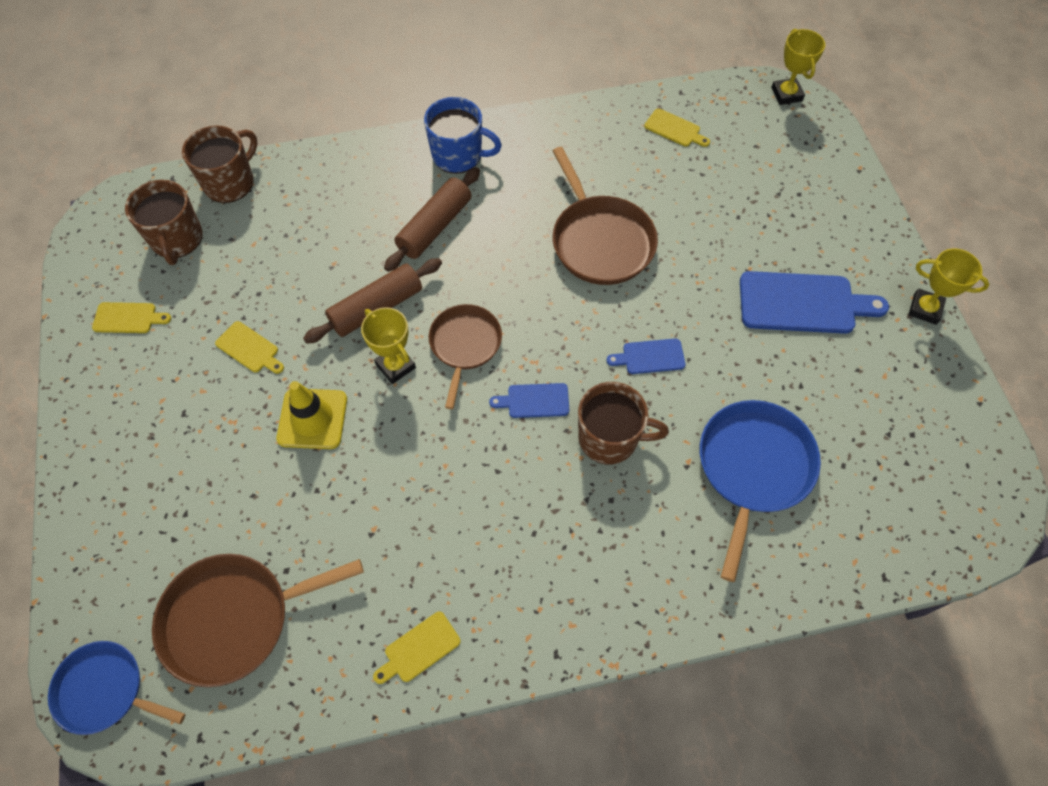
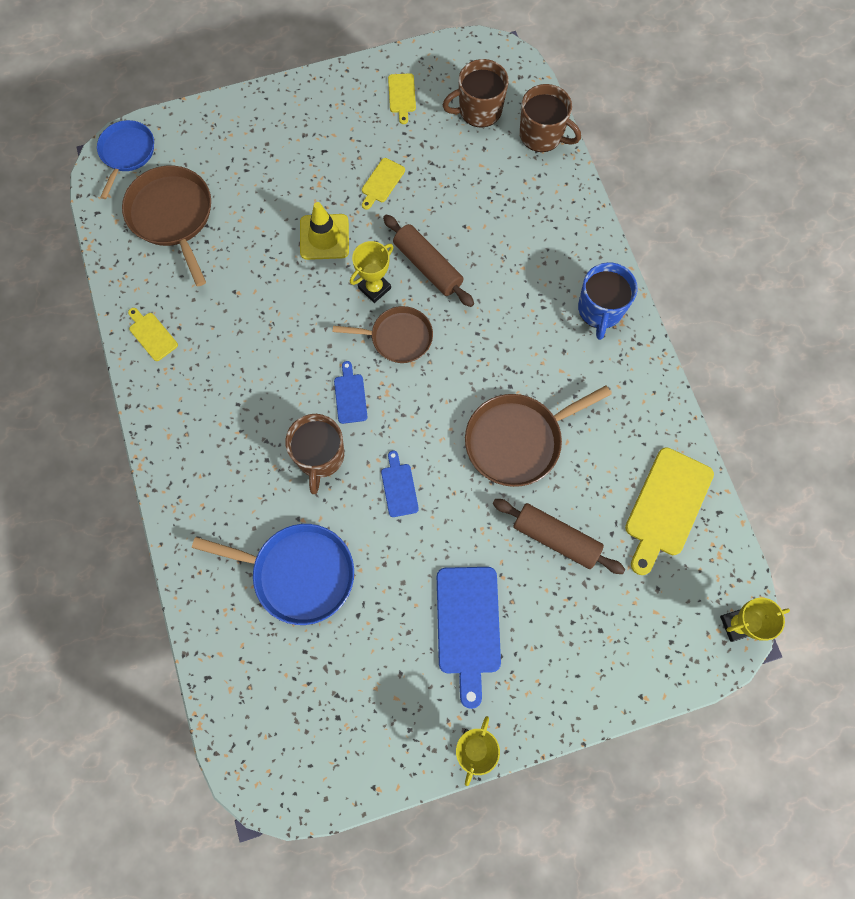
camera: 85 degrees right, 10 degrees up
brown rolling pin [384,167,480,272] -> brown rolling pin moved to [493,499,625,574]
yellow cutting board [644,108,710,147] -> yellow cutting board [625,447,714,575], size x1.95

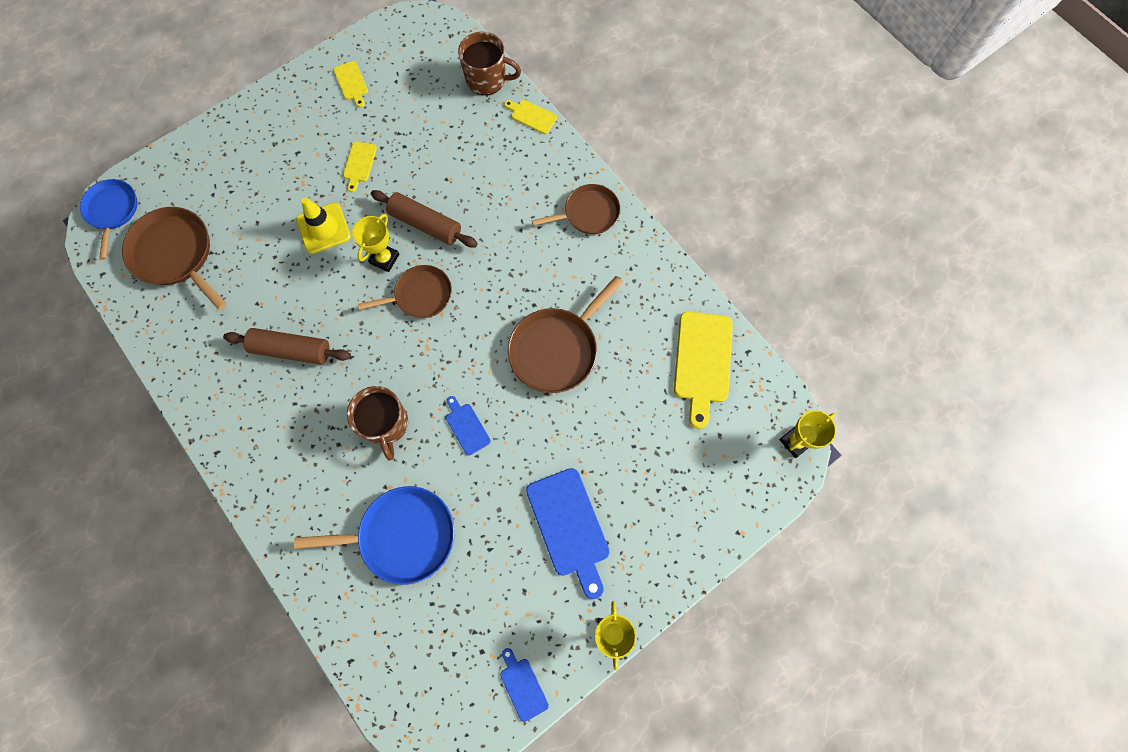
camera: 20 degrees left, 0 degrees up
yellow cutting board [128,308,178,361] -> yellow cutting board moved to [504,100,557,134]
blue cutting board [334,361,367,424] -> blue cutting board moved to [500,648,549,722]
brown mug [443,59,509,128] -> none
brown rolling pin [493,499,625,574] -> brown rolling pin moved to [223,328,351,365]
blue mug [578,262,637,340] -> brown pan [532,184,620,234]

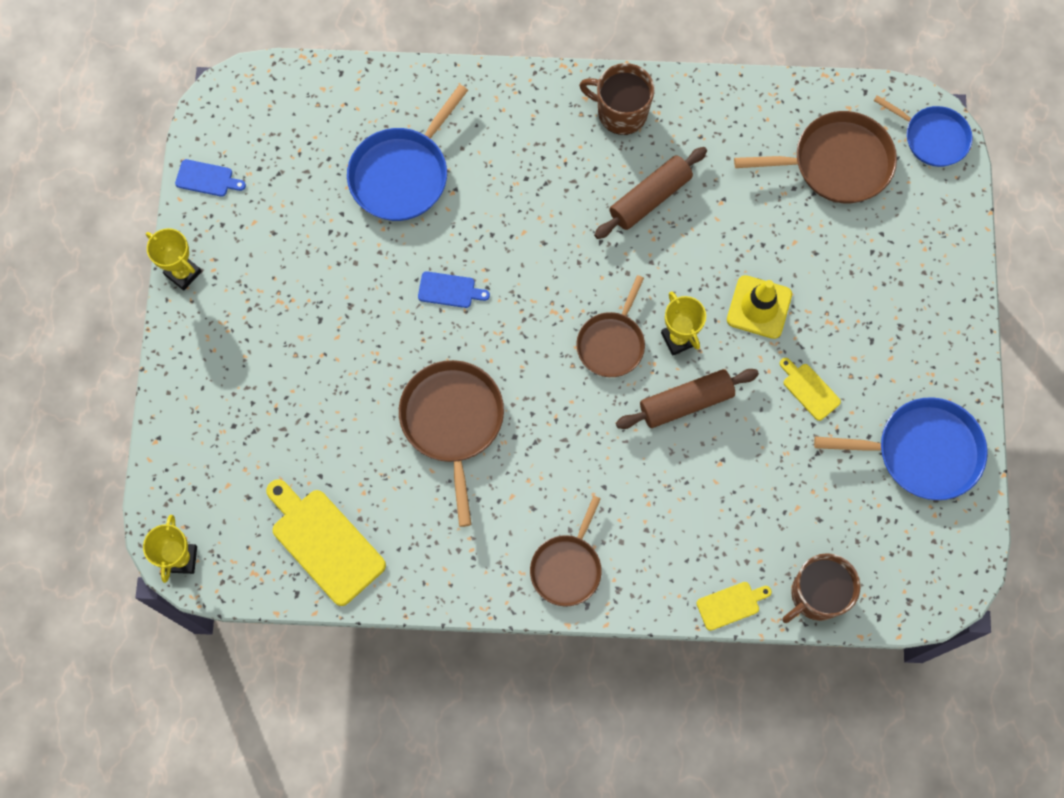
camera: 130 degrees right, 0 degrees up
yellow cutting board [333,61,368,107] -> blue pan [814,397,988,500]
brown mug [347,386,408,461] -> brown mug moved to [579,63,655,135]
blue cutting board [526,468,609,599] -> none

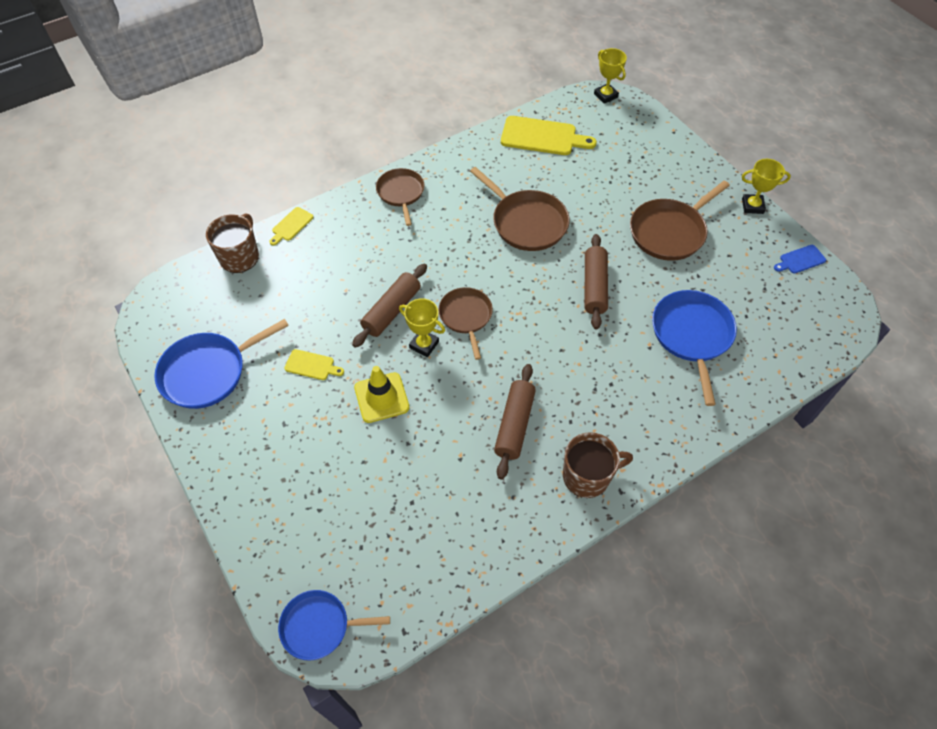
camera: 145 degrees right, 15 degrees down
blue cutting board [418,271,490,308] -> brown rolling pin [584,234,608,329]
brown pan [734,111,897,203] -> brown pan moved to [630,181,730,261]

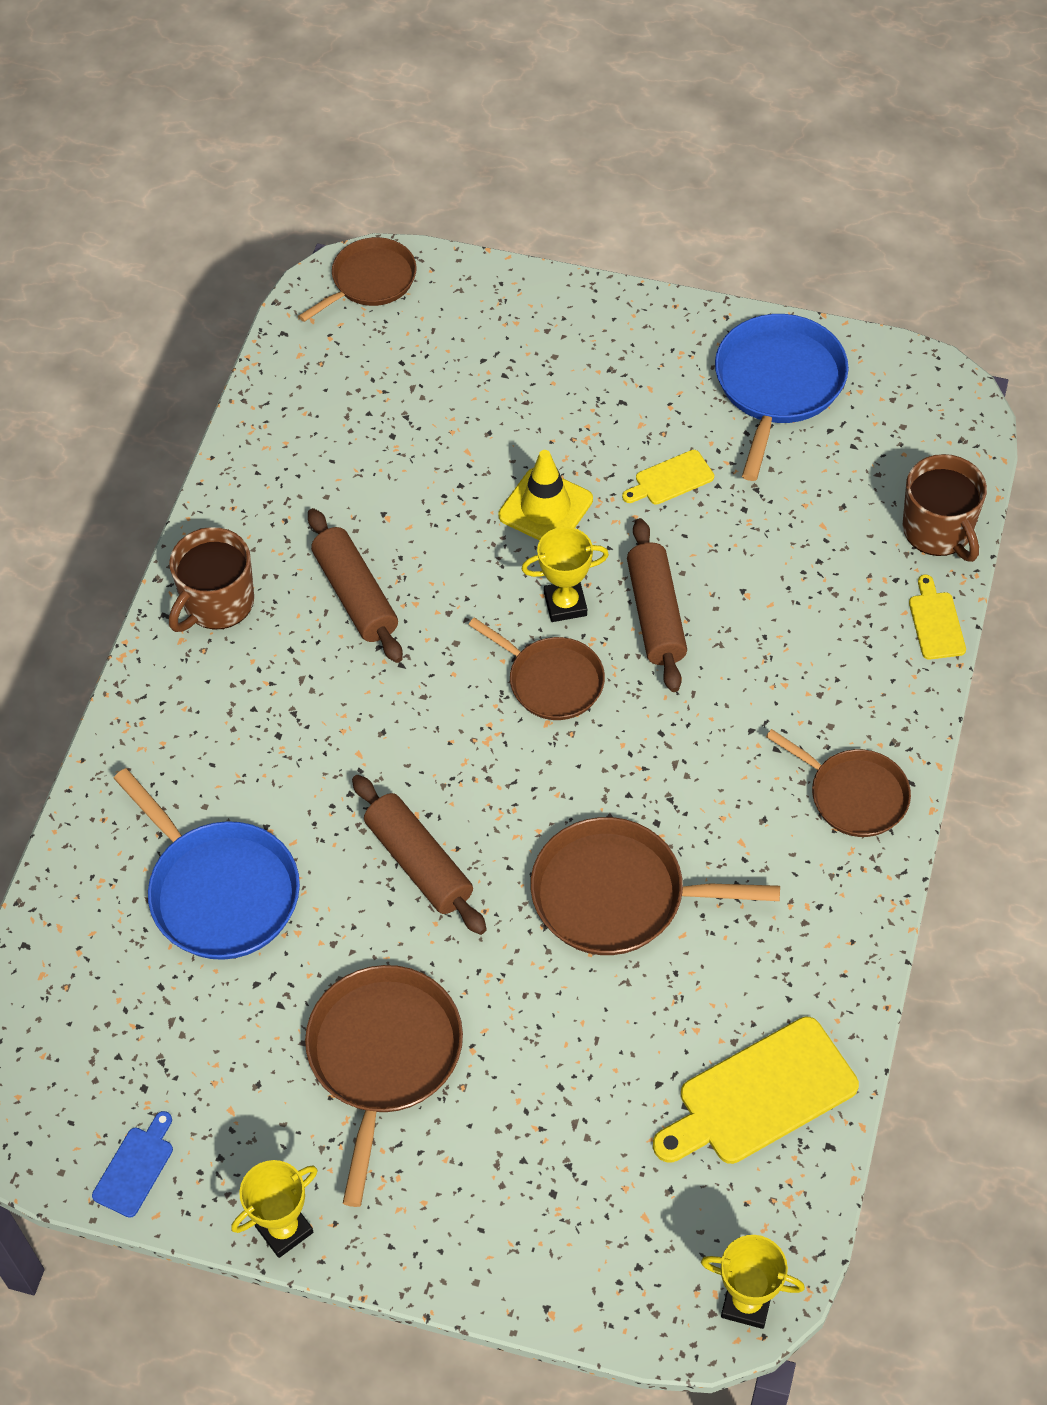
camera: 140 degrees right, 0 degrees up
blue pan [278,590,390,661] -> brown pan [299,237,417,322]

